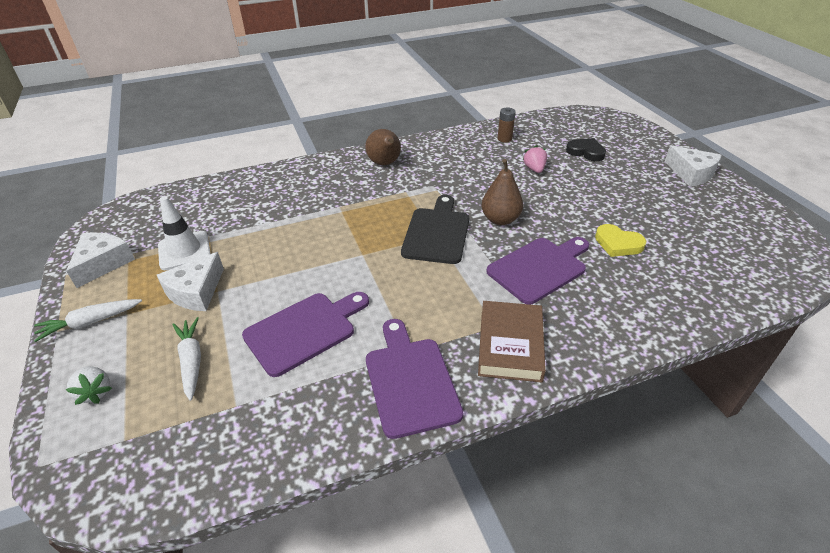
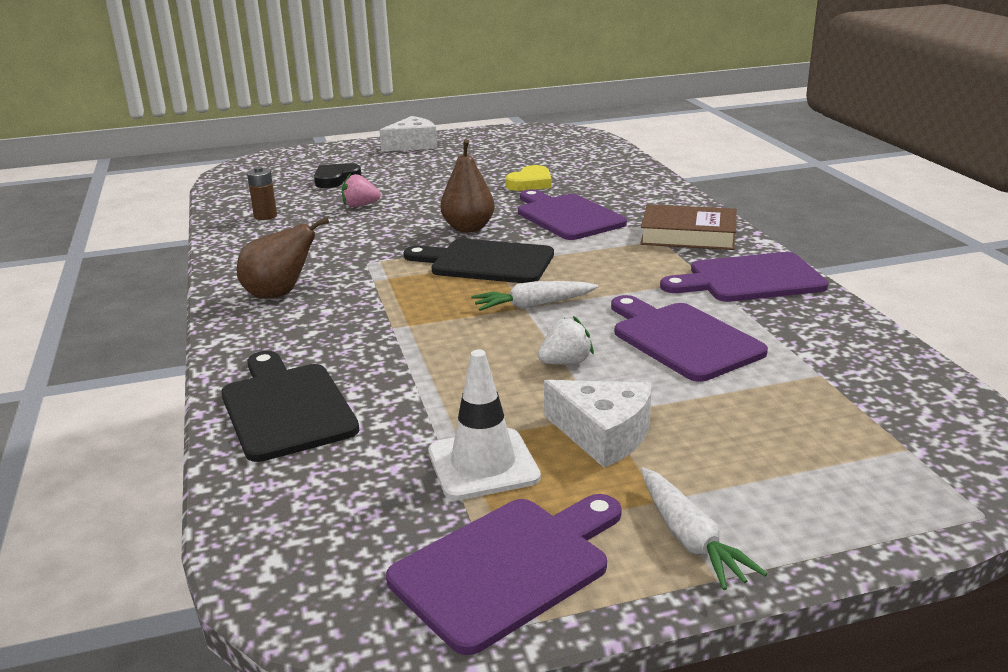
camera: 85 degrees left, 15 degrees down
white strawberry [65,366,112,405] -> white strawberry moved to [538,316,594,364]
white cheese [66,232,135,288] -> purple cutting board [386,494,622,655]
white carrot [172,317,201,401] -> white carrot moved to [471,281,599,311]
none -> black cutting board [221,351,359,462]

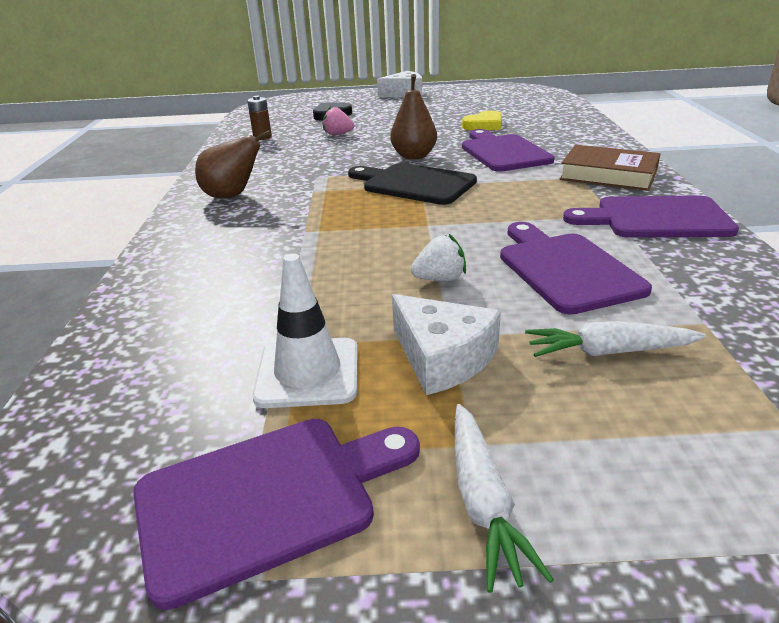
camera: 15 degrees right, 5 degrees up
black cutting board [221,351,359,462] -> none
white carrot [471,281,599,311] -> white carrot moved to [525,321,706,357]

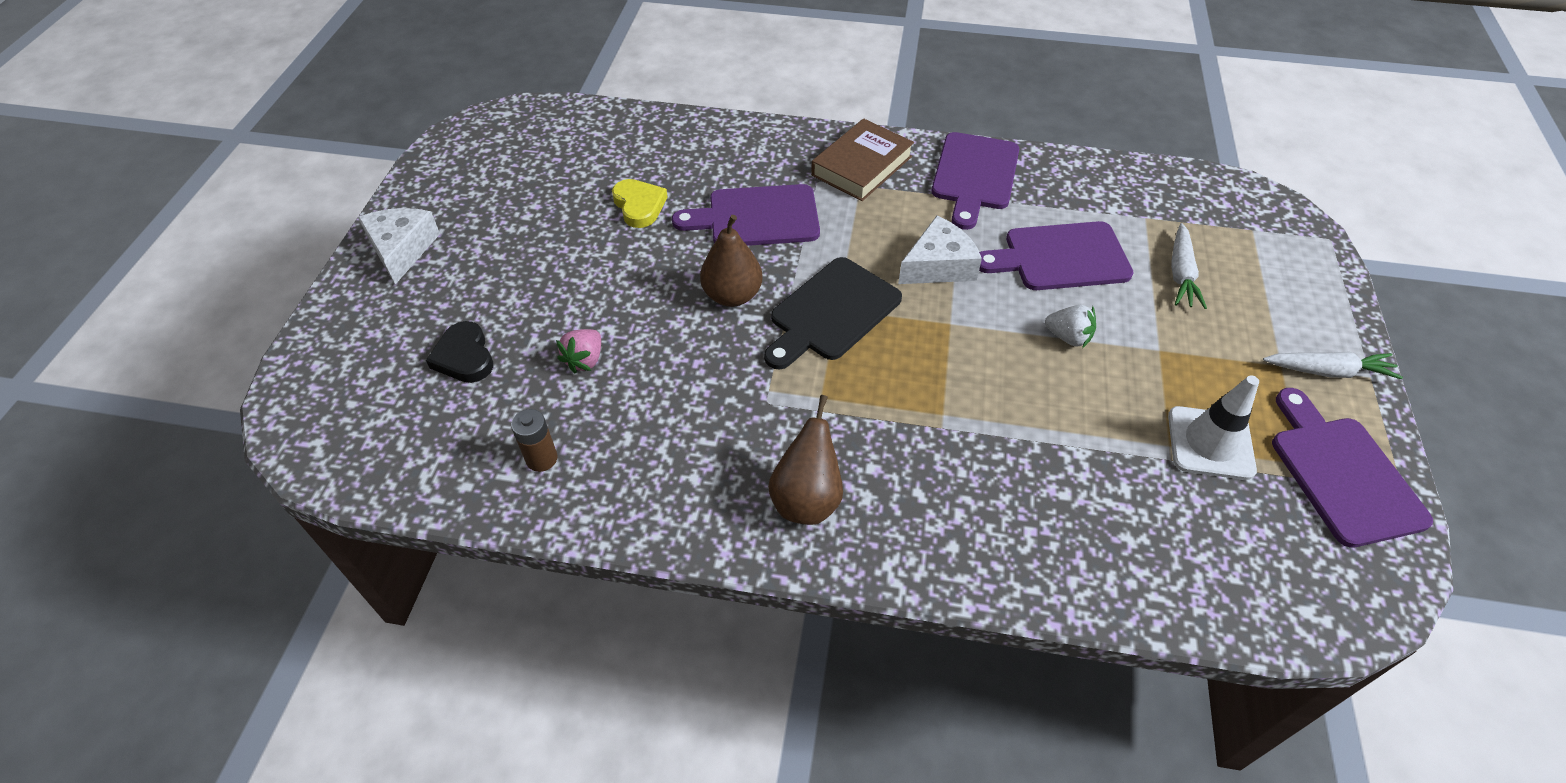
camera: 80 degrees left, 20 degrees up
white cheese [392,294,501,395] -> white cheese moved to [898,216,982,284]
white strawberry [411,234,466,281] -> white strawberry turned 120 degrees clockwise [1045,305,1096,348]

